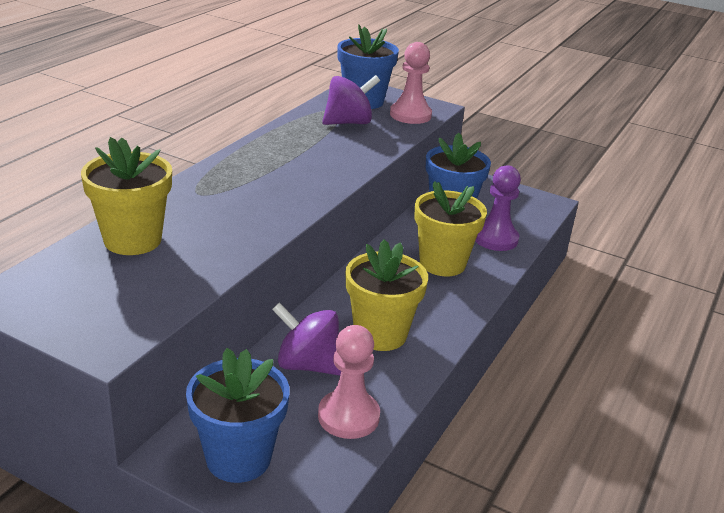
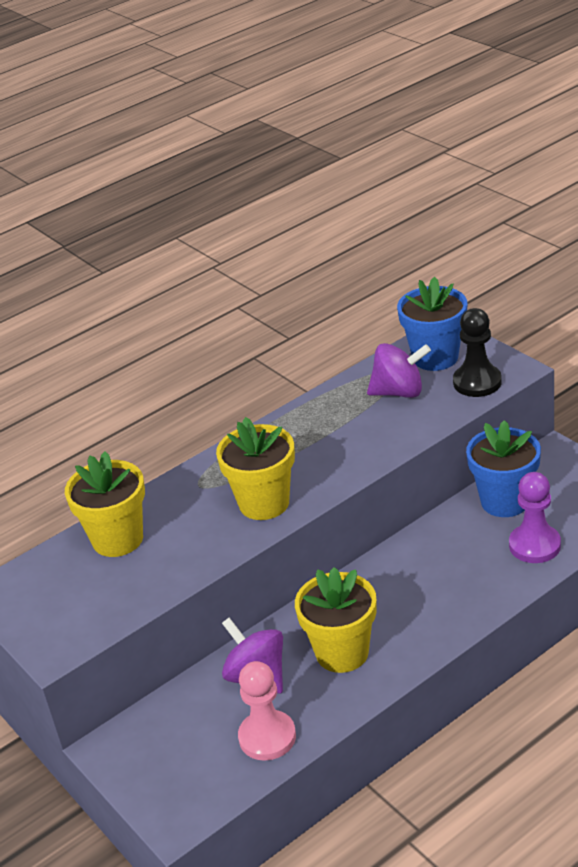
camera: 30 degrees right, 5 degrees up
blue flower pot [186,348,290,483] -> none
pink pawn [390,42,432,124] -> black pawn [453,308,502,397]
yellow flower pot [414,181,487,276] -> yellow flower pot moved to [216,417,295,520]

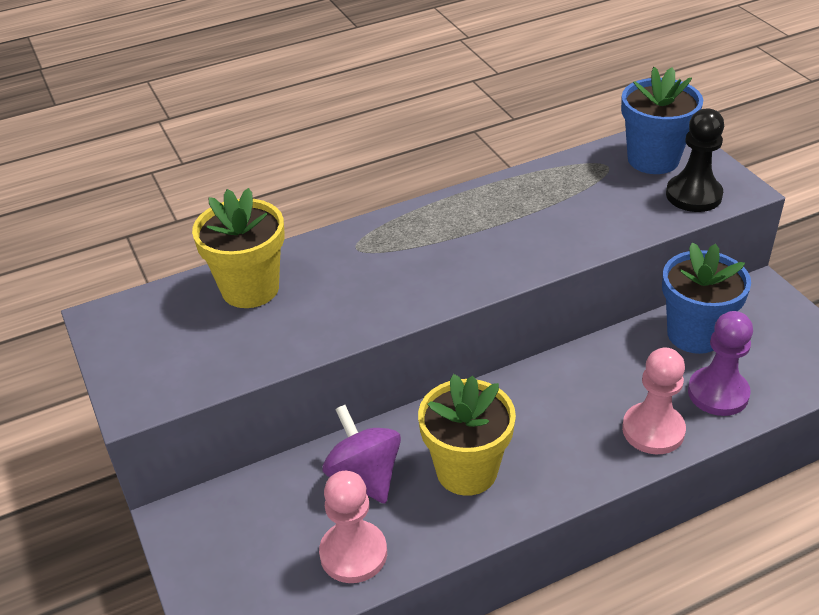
camera: 10 degrees right, 5 degrees up
yellow flower pot [216,417,295,520] -> none
purple spinning top [367,343,431,398] -> none
none -> pink pawn [622,348,686,454]

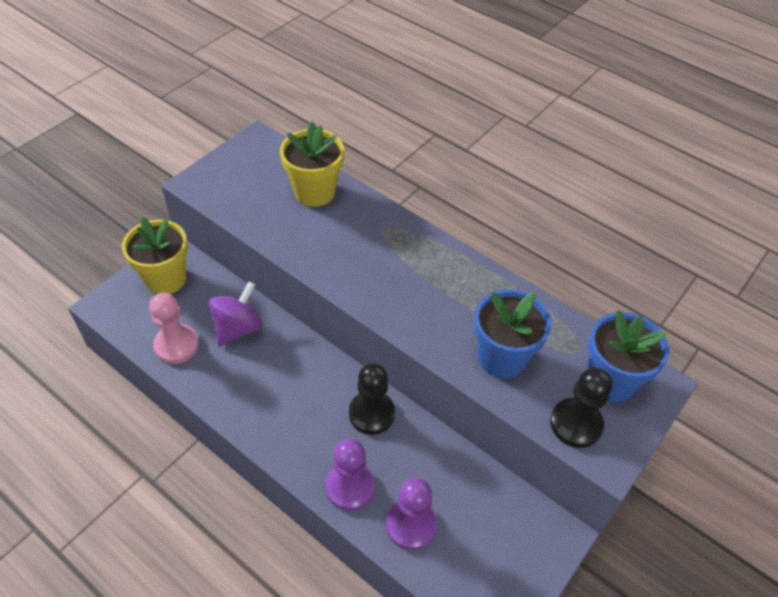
camera: 60 degrees right, 10 degrees up
yellow flower pot [418,374,516,496] -> yellow flower pot moved to [122,217,188,294]
pink pawn [622,348,686,454] -> purple pawn [325,439,375,511]
blue flower pot [662,242,751,354] -> blue flower pot moved to [474,289,551,378]
none -> black pawn [349,363,395,435]

